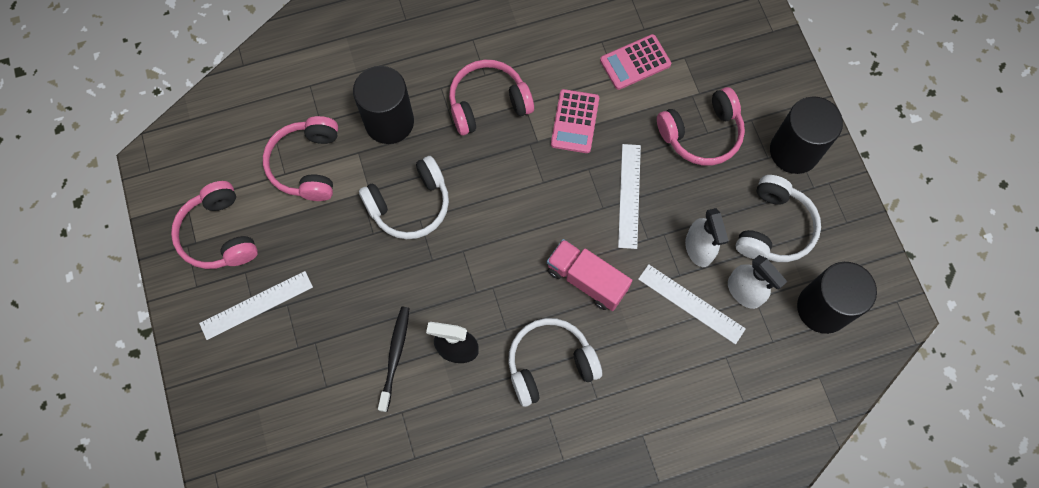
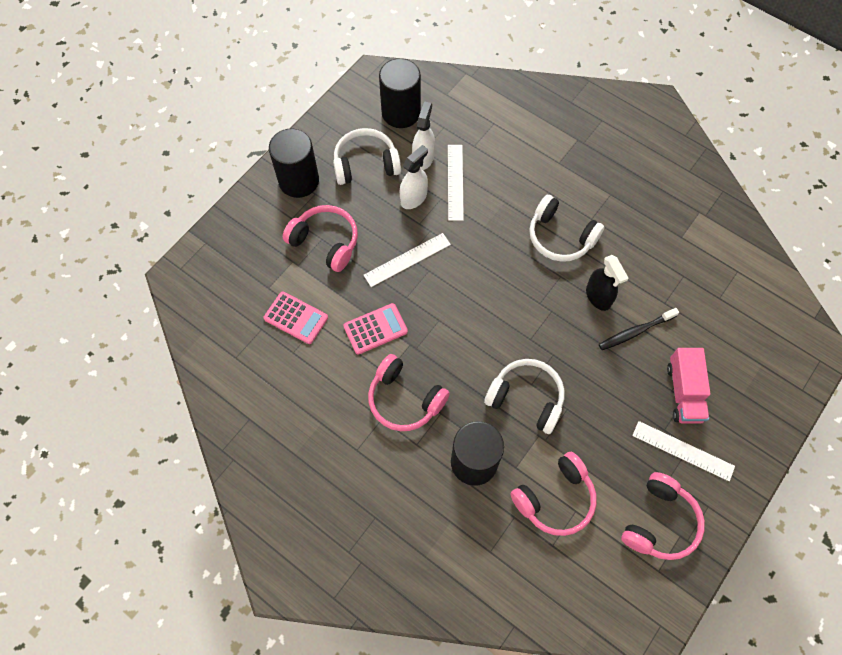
camera: 125 degrees left, 5 degrees down
pink truck [547,239,632,311] -> pink truck moved to [667,348,710,424]

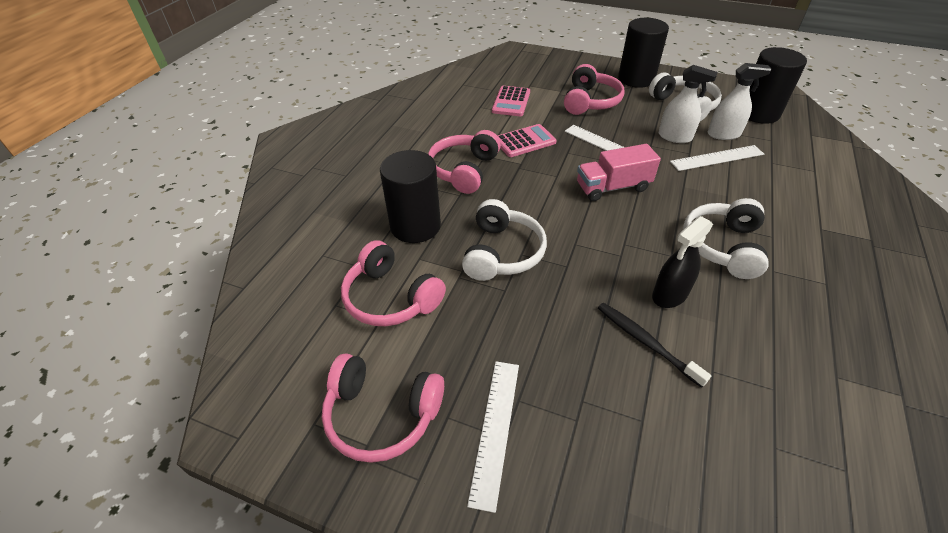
camera: 75 degrees right, 20 degrees down
pink calculator [343,303,408,355] -> pink calculator turned 75 degrees counterclockwise [498,124,557,157]
pink truck [667,348,710,424] -> pink truck moved to [577,144,661,201]

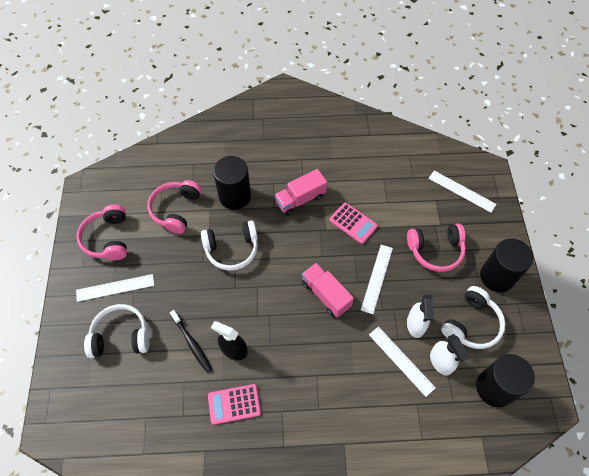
camera: 65 degrees right, 15 degrees up
pink headphones [428,130,501,194] -> pink truck [274,169,327,216]
pink calculator [492,86,530,116] -> pink calculator moved to [208,384,261,425]
black toothbrush [598,303,711,388] -> black toothbrush turned 120 degrees clockwise [170,310,212,373]
white headphones [683,198,769,279] -> white headphones moved to [84,304,150,358]
none -> white ruler [428,171,497,213]

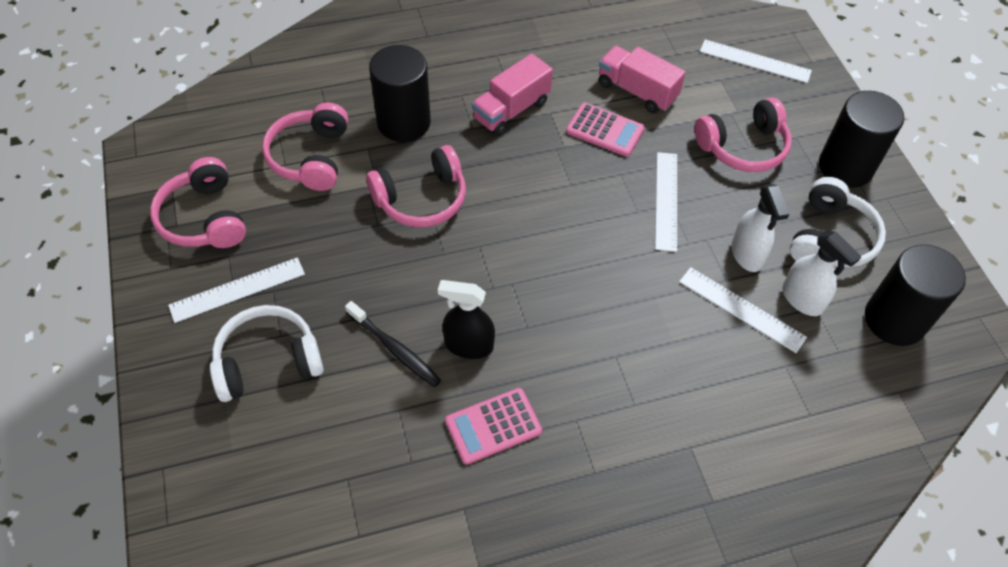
camera: 15 degrees left, 5 degrees down
white headphones [201,221,258,271] -> pink headphones [366,145,466,227]
pink truck [302,263,354,317] -> pink truck moved to [599,46,686,113]

